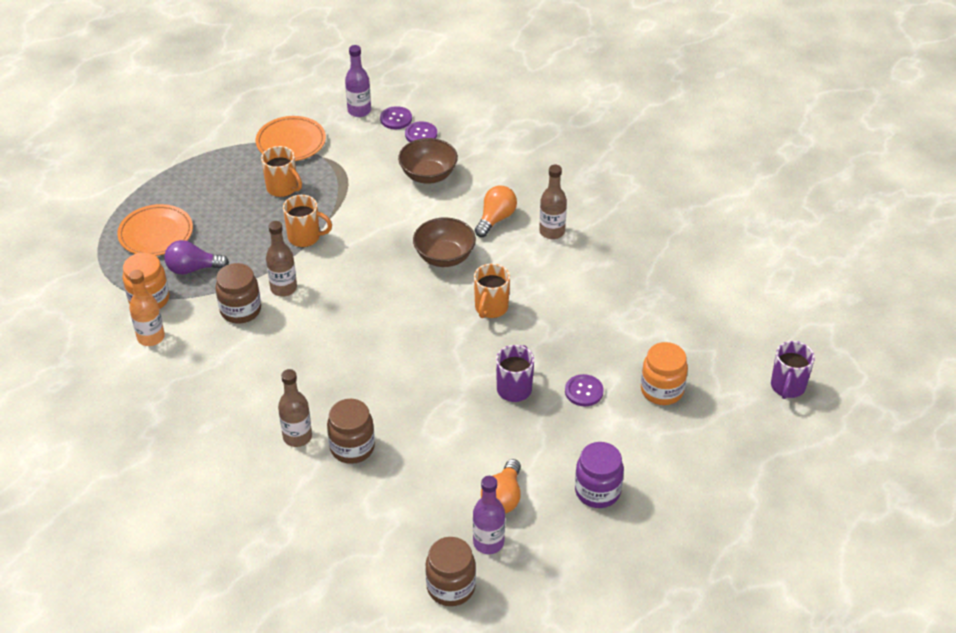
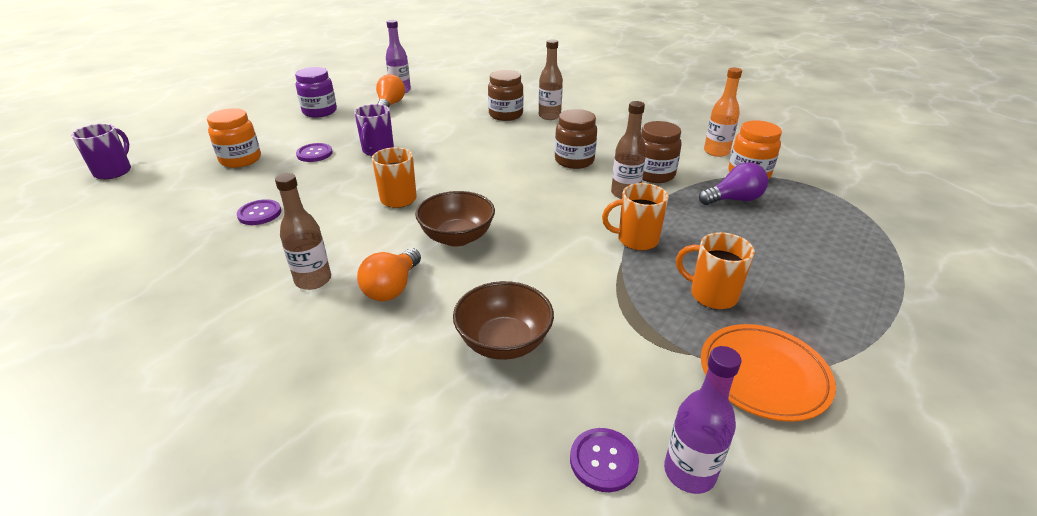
camera: 170 degrees right, 10 degrees down
orange plate [117,204,193,256] -> none
purple button [405,121,437,142] -> purple button moved to [237,199,281,225]
brown jar [425,537,476,606] -> brown jar moved to [555,109,597,169]

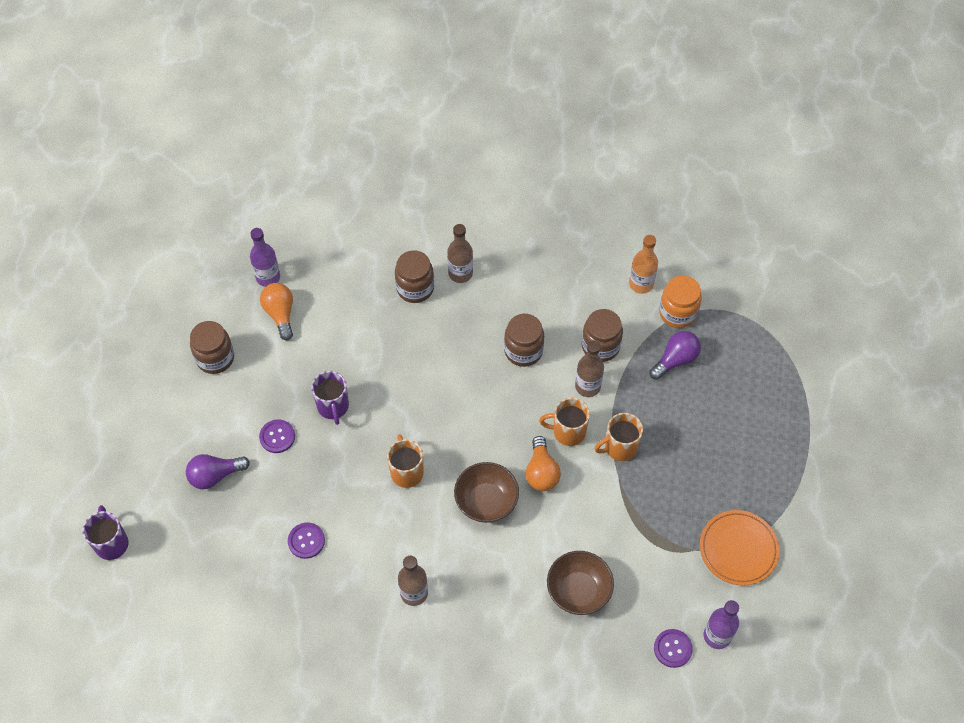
camera: 25 degrees left, 25 degrees up
orange jar [207,108,261,168] -> purple light bulb [186,454,250,489]
purple jar [295,67,337,117] -> brown jar [190,321,234,374]
orange light bulb [357,248,421,301] -> orange light bulb moved to [525,436,561,491]
orange mug [676,232,755,310] -> orange mug moved to [539,398,590,446]

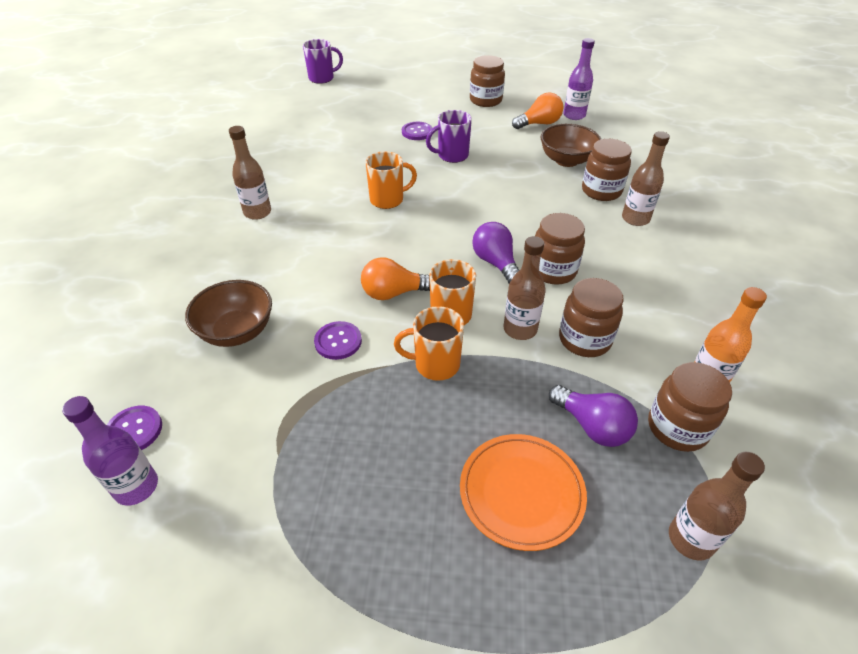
camera: 85 degrees right, 15 degrees down
purple light bulb [186,454,250,489] -> purple light bulb moved to [472,222,520,284]
purple button [288,523,325,559] -> purple button moved to [314,321,362,360]
brown bowl [454,462,519,523] -> brown bowl moved to [540,124,601,167]
orange mug [595,413,643,461] -> orange mug turned 60 degrees counterclockwise [394,306,464,381]
orange jar [659,275,702,328] -> brown jar [648,362,732,452]
orange plate [700,510,780,586] -> orange plate moved to [460,434,587,551]
none -> brown bottle [669,452,765,561]

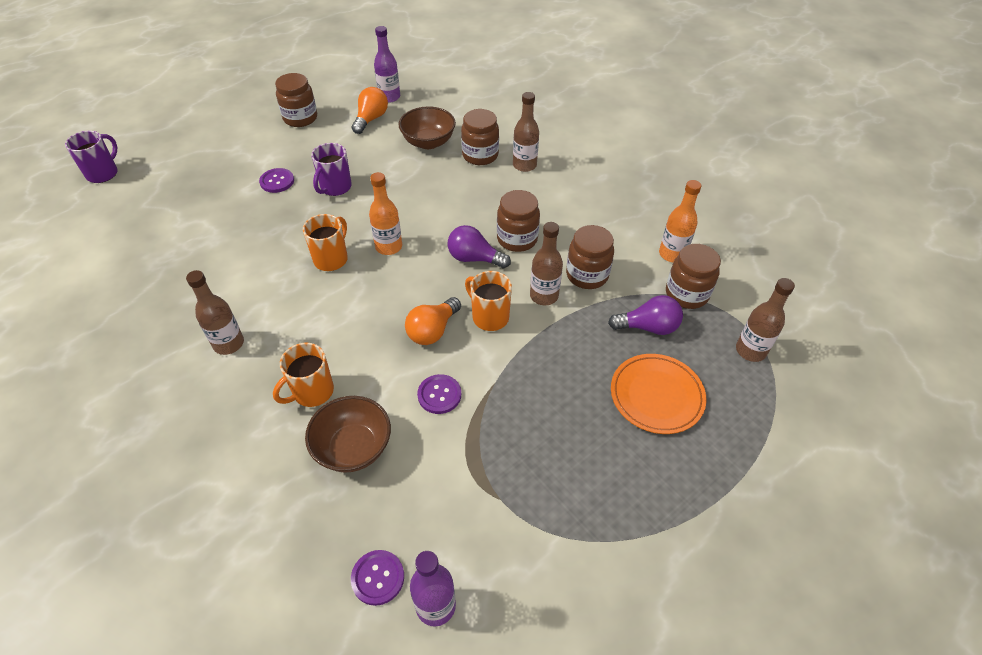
camera: 45 degrees left, 5 degrees up
orange mug [394,306,464,381] -> orange mug moved to [273,343,334,407]
none -> orange bottle [369,172,402,255]

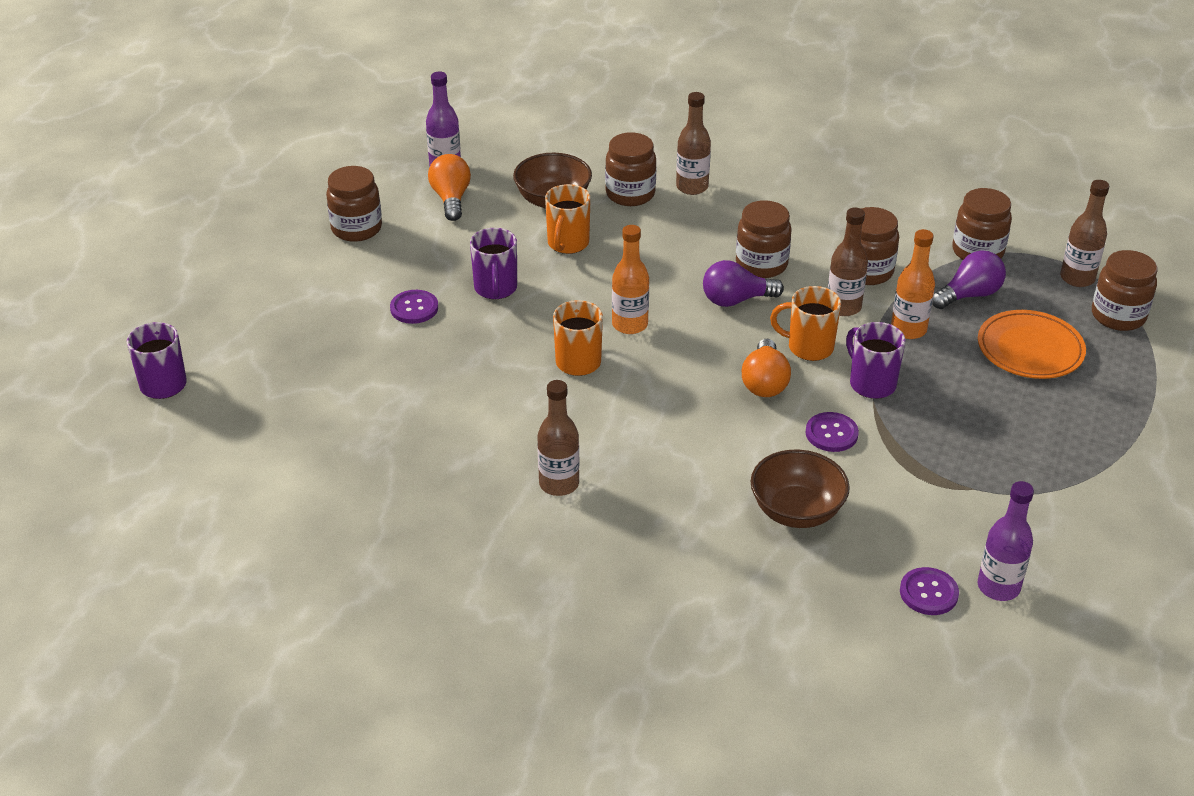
camera: 30 degrees left, 10 degrees down
orange mug [273,343,334,407] -> orange mug moved to [545,184,591,254]
orange bottle [659,180,701,262] -> orange bottle moved to [891,229,935,339]
none -> purple mug [846,322,906,399]
none -> brown jar [1092,250,1158,331]

